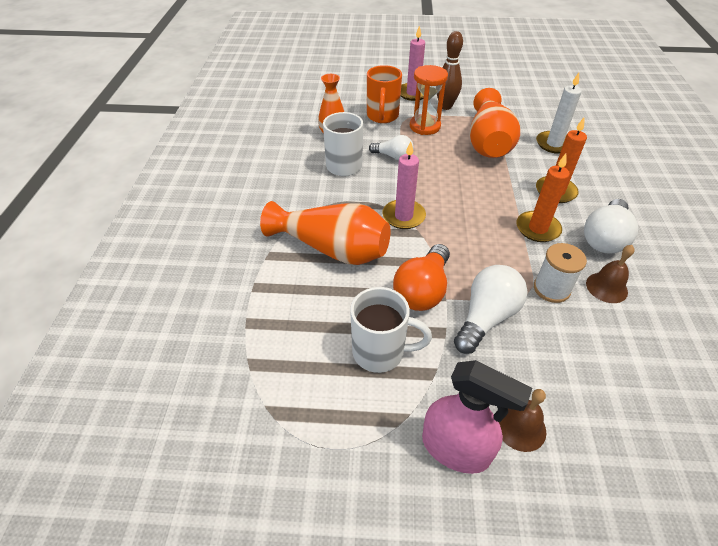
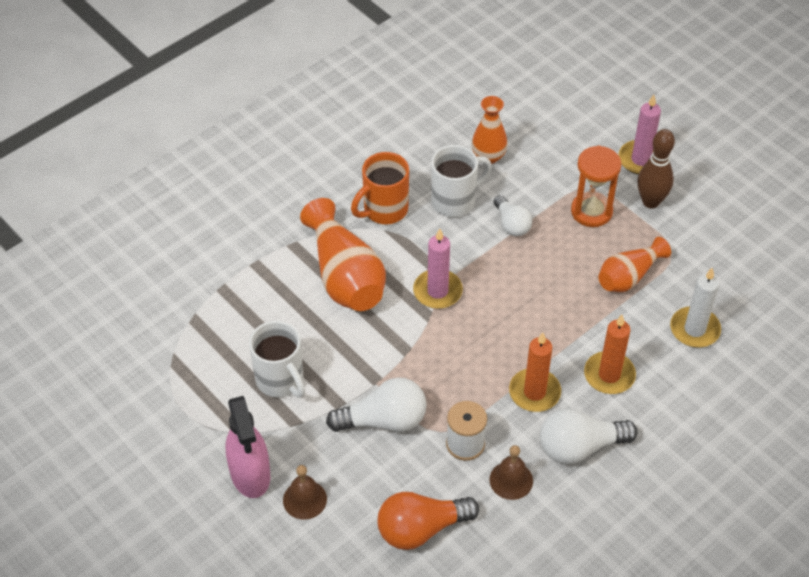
camera: 45 degrees right, 5 degrees up
orange mug [367,65,402,123] -> orange mug moved to [351,152,409,224]
orange light bulb [393,244,450,311] -> orange light bulb moved to [378,492,479,550]
orange vase [470,88,520,158] -> orange vase [598,237,671,292], size x0.61

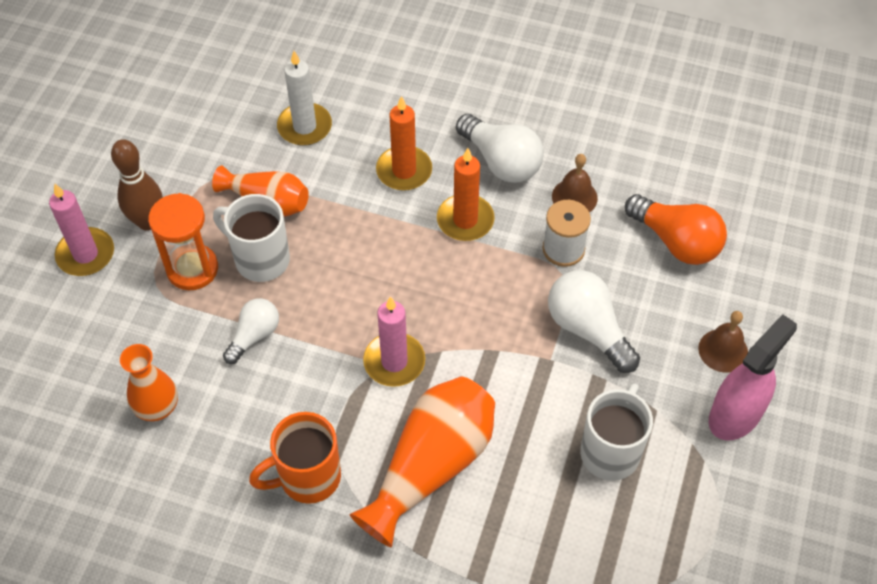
camera: 120 degrees left, 5 degrees up
orange mug [351,152,409,224] -> orange mug turned 135 degrees clockwise [249,412,341,504]
white mug [431,145,492,217] -> white mug moved to [213,194,290,282]

